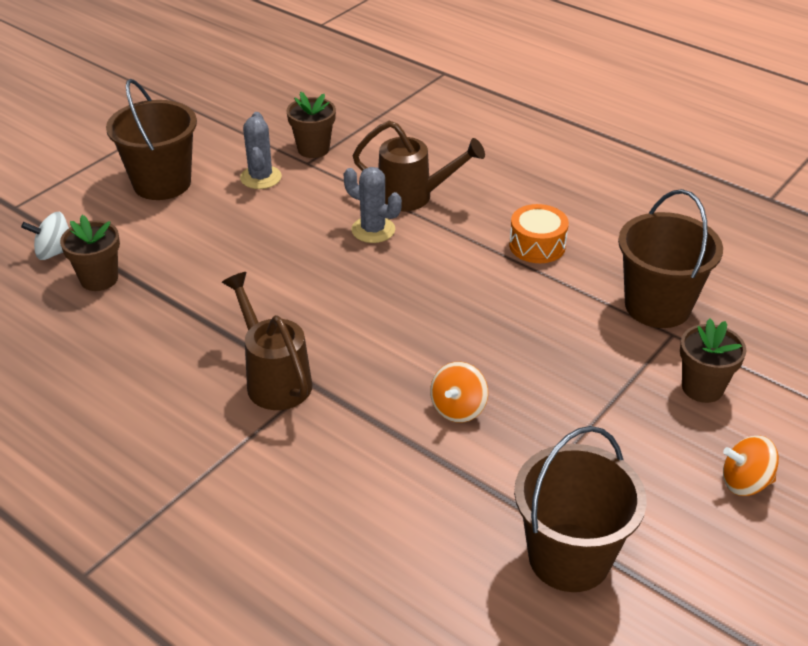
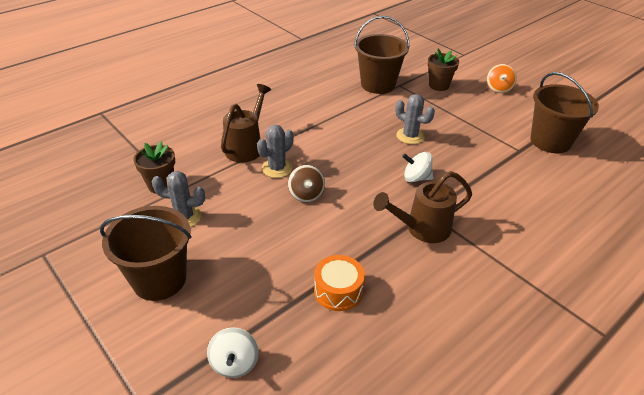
camera: 80 degrees left, 0 degrees up
brown flower pot [60,215,120,291] -> none
orange spinning top [430,362,488,423] -> none
orange drum [509,204,569,263] -> orange drum moved to [314,255,365,311]
none -> brown spinning top [288,165,325,202]
none -> grey cactus [395,94,435,144]
none -> white spinning top [402,152,433,182]

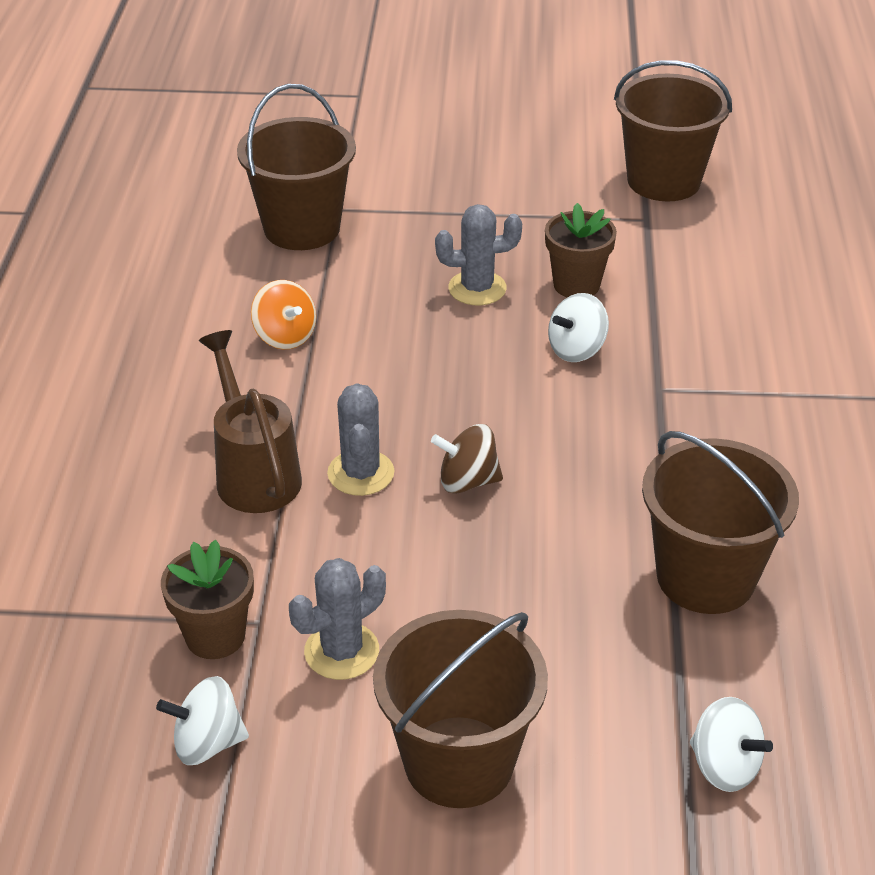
camera: 45 degrees left, 0 degrees up
brown spinning top [288,165,325,202] -> brown spinning top turned 150 degrees clockwise [431,424,503,494]
orange drum [314,255,365,311] -> brown bucket [642,431,799,614]
brown watering can [373,171,472,243] -> none
brown flower pot [428,49,459,91] -> brown flower pot moved to [545,203,617,298]
orange spinning top [487,64,517,93] -> orange spinning top moved to [251,280,316,349]
none -> white spinning top [156,676,249,765]

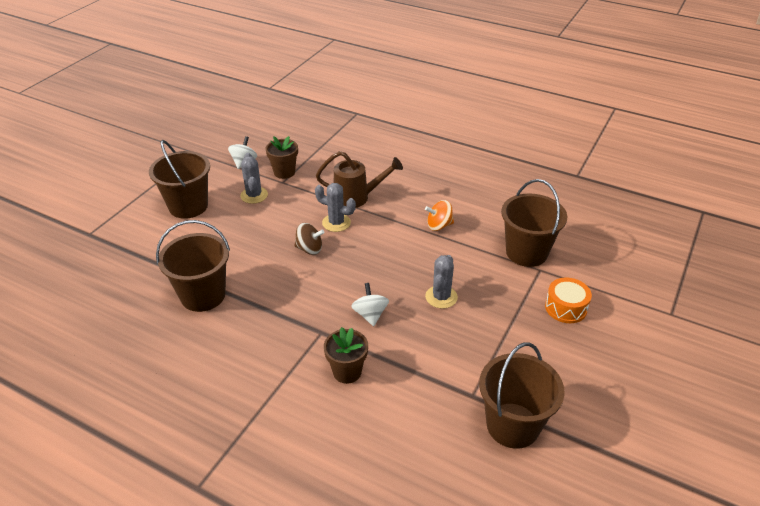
camera: 115 degrees right, 0 degrees up
brown spinning top [431,424,503,494] -> brown spinning top turned 75 degrees clockwise [294,223,324,255]
brown flower pot [545,203,617,298] -> brown flower pot moved to [324,327,368,384]
white spinning top [690,697,773,792] -> none
none -> orange drum [545,278,592,323]

